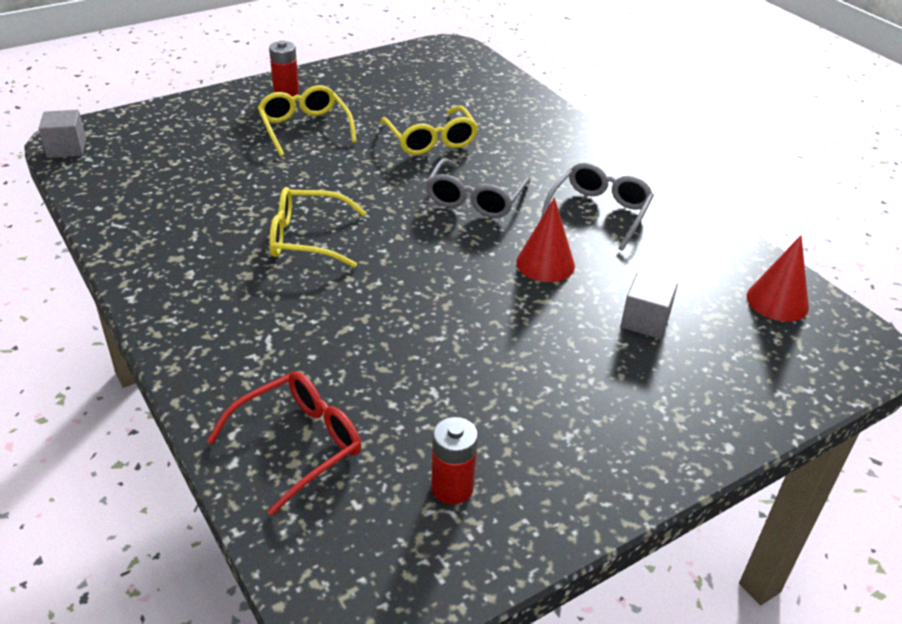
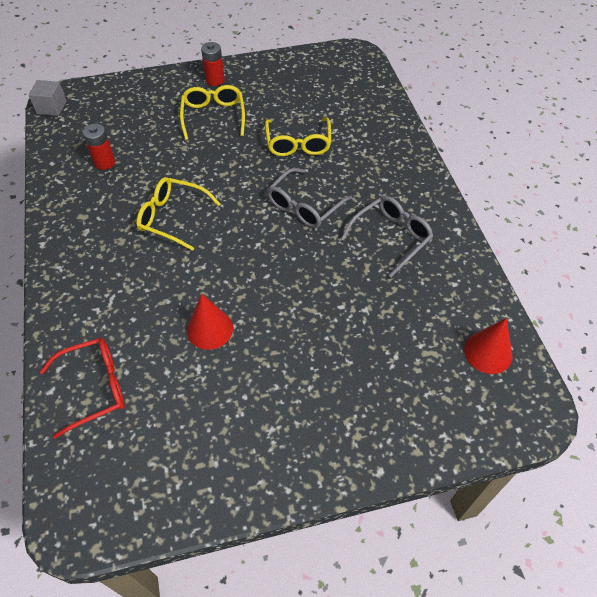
camera: 20 degrees right, 15 degrees up
red battery [431,417,478,505] -> red battery moved to [83,124,115,170]
red cone [516,198,575,282] -> red cone moved to [187,294,233,350]
grey cube [620,273,678,339] -> none

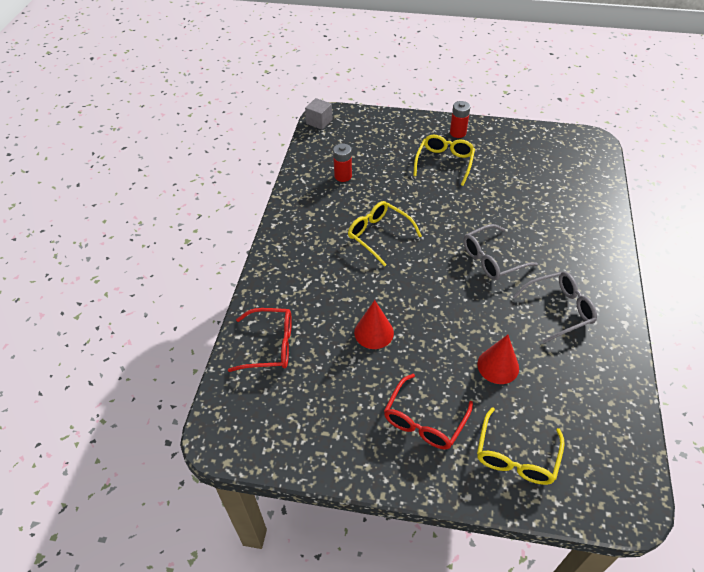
camera: 25 degrees right, 5 degrees down
yellow glasses [265,117,331,156] -> yellow glasses moved to [477,407,564,485]
red cone [464,318,513,374] -> red cone moved to [477,335,519,384]
none -> red glasses [384,374,473,450]

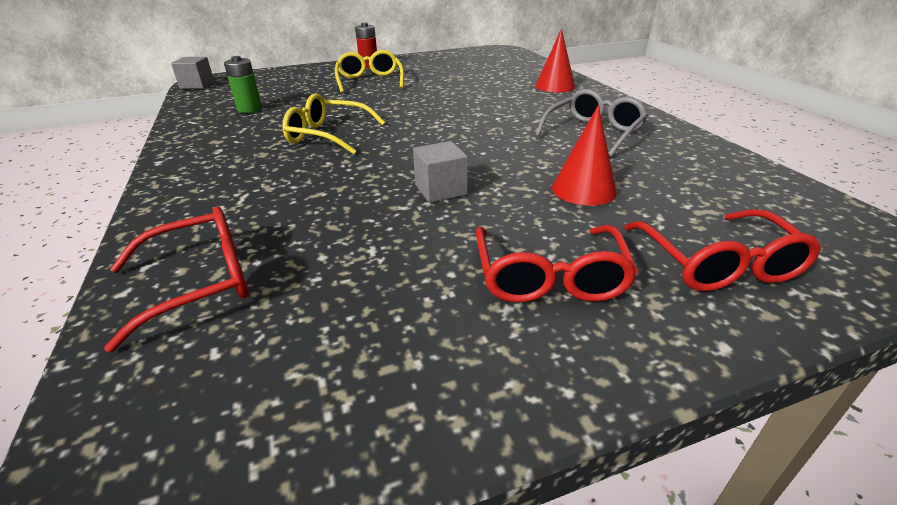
camera: 30 degrees left, 15 degrees down
red battery [333,144,352,182] -> green battery [224,56,262,113]
red cone [354,300,394,349] -> red cone moved to [535,29,575,92]
grey glasses [463,224,538,280] -> none
yellow glasses [477,407,564,485] -> red glasses [624,209,821,291]
none -> grey cube [413,141,468,203]

